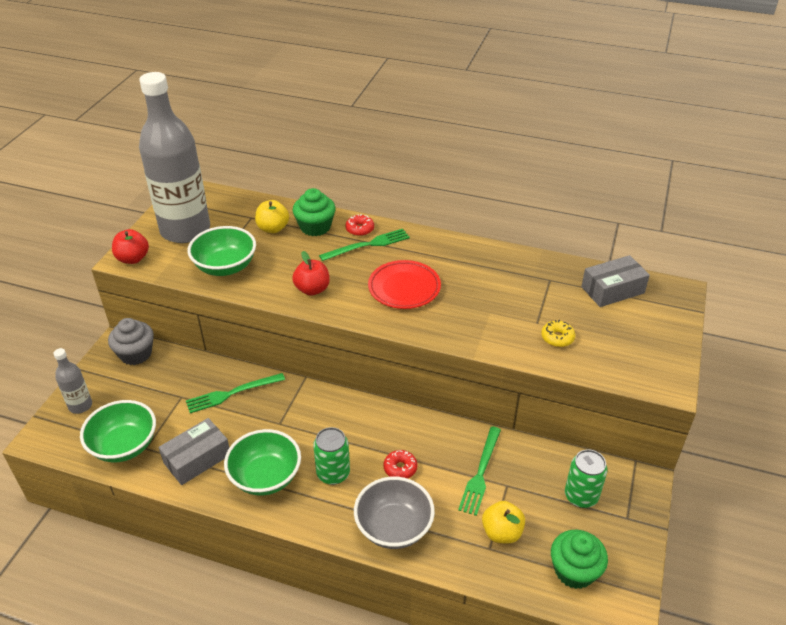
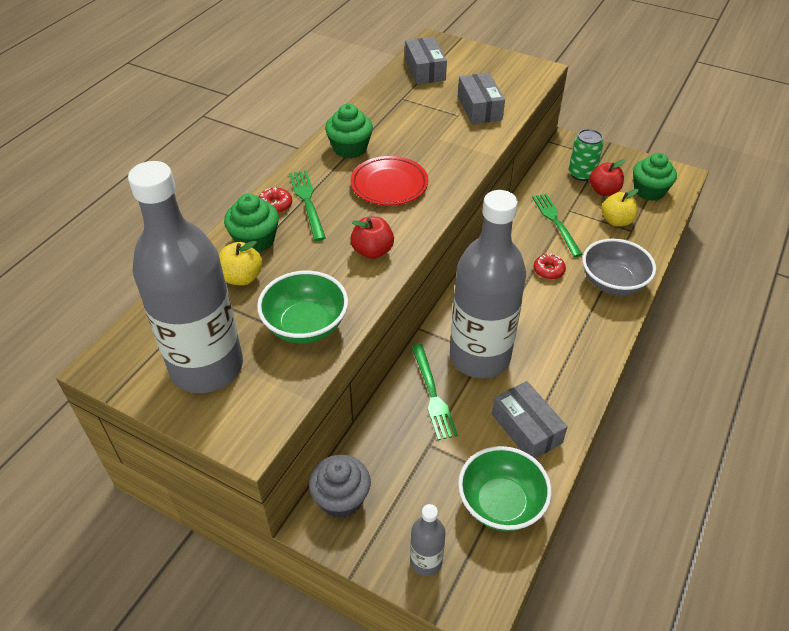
camera: 80 degrees left, 5 degrees up
red apple [112,229,149,264] -> red apple moved to [589,159,625,196]
green bowl [224,429,301,496] -> none
green can [313,427,350,485] -> none
green fork [458,426,501,516] -> green fork turned 135 degrees counterclockwise [532,194,583,257]
yellow donut [541,320,575,347] -> grey box [458,73,505,124]
none -> green cupcake [325,104,373,158]
none -> grey bottle [450,190,526,378]

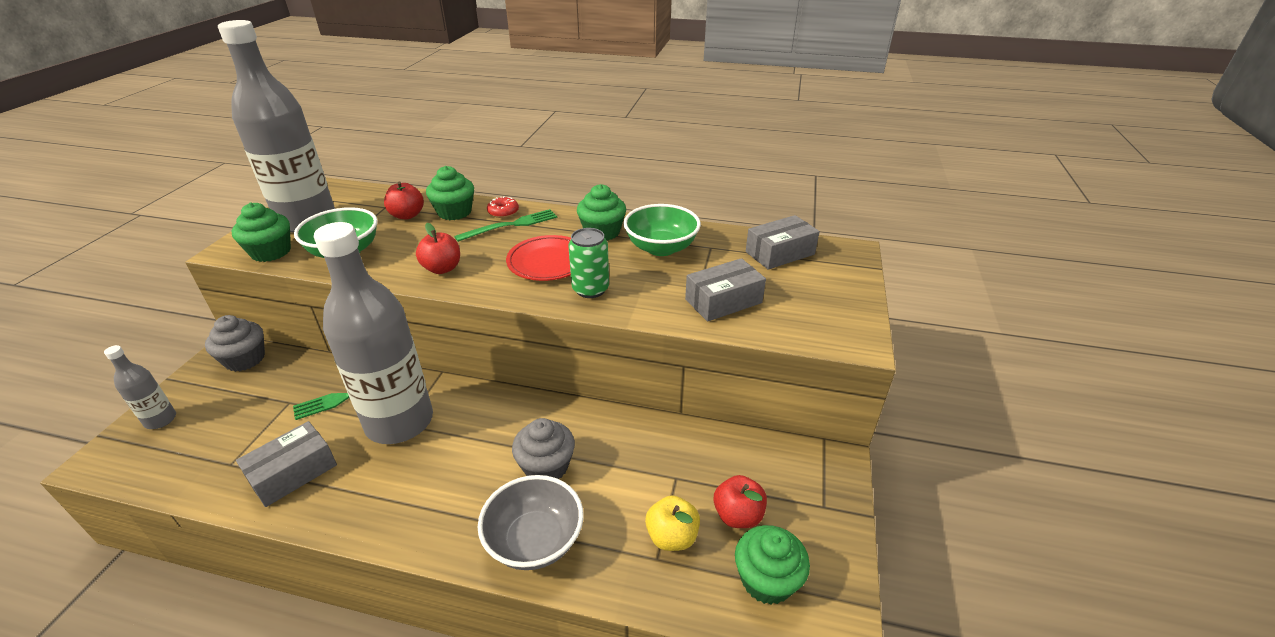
camera: 75 degrees right, 10 degrees down
yellow apple [219,241,263,285] -> red apple [384,182,424,219]
green bowl [458,446,552,531] -> green bowl moved to [623,204,701,256]
green fork [532,194,583,257] -> none
red donut [534,254,566,279] -> grey cupcake [512,418,575,479]
green can [569,129,604,181] -> green can moved to [568,228,609,298]
none -> green cupcake [232,203,291,262]

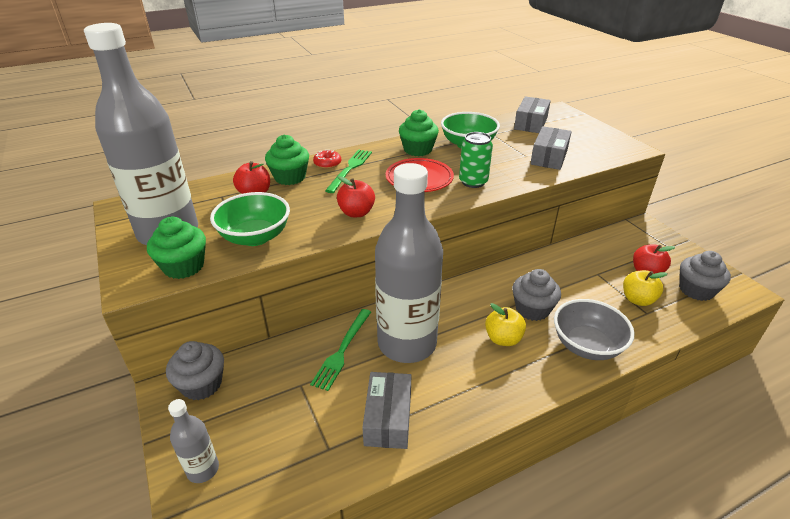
camera: 40 degrees left, 0 degrees up
green cupcake [735,525,810,605] -> grey cupcake [679,251,731,301]
none -> yellow apple [485,303,526,346]

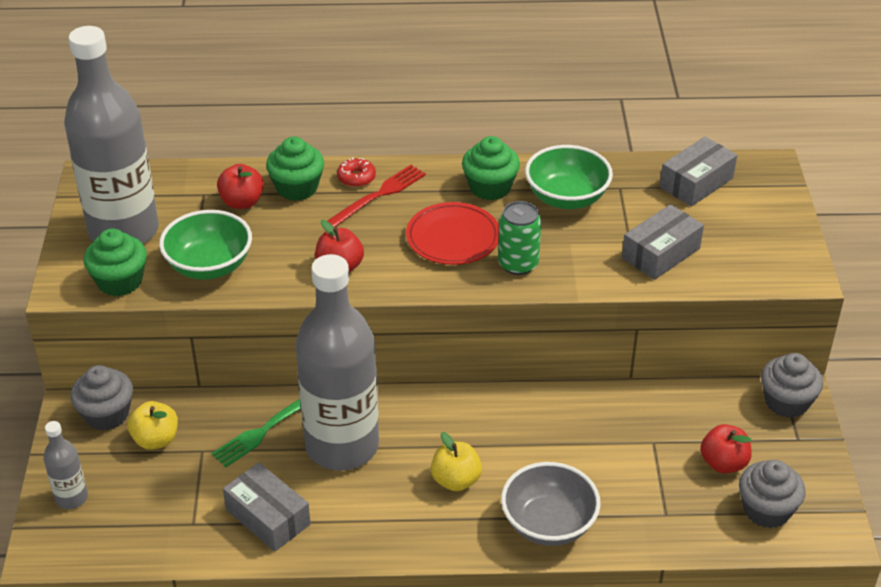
camera: 25 degrees right, 5 degrees up
green fork [325,149,372,193] -> red fork [327,165,426,228]
grey box [362,372,412,449] -> grey box turned 75 degrees counterclockwise [223,463,311,552]
grey cupcake [512,269,561,321] -> grey cupcake moved to [761,353,823,418]
yellow apple [623,270,668,306] -> yellow apple moved to [128,401,178,450]

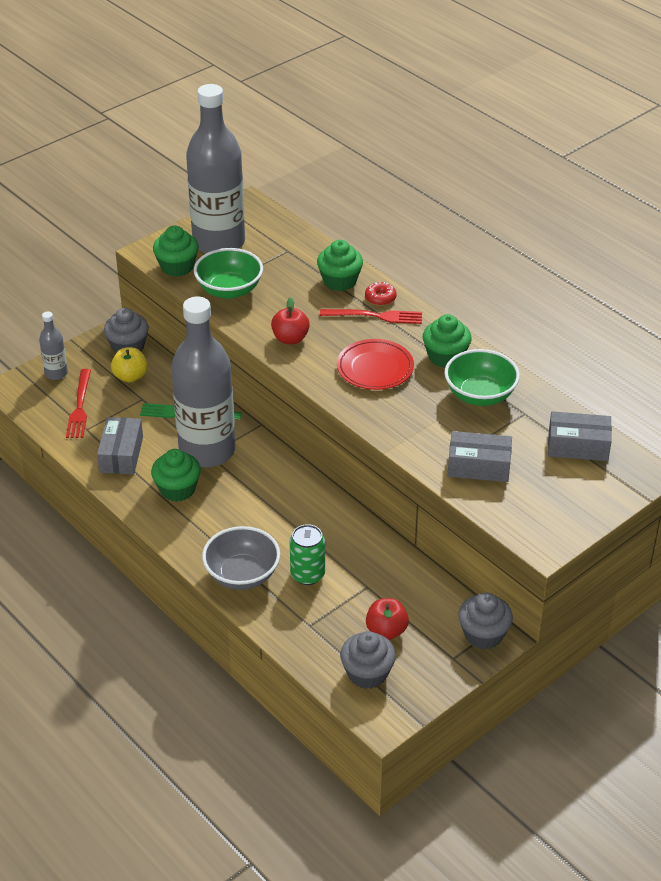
camera: 50 degrees right, 0 degrees up
red apple [217,164,264,209] -> none
yellow apple [431,432,482,491] -> none
green can [498,201,542,275] -> green can moved to [290,524,325,585]
none -> red fork [66,369,91,438]
none -> green cupcake [151,449,201,502]

